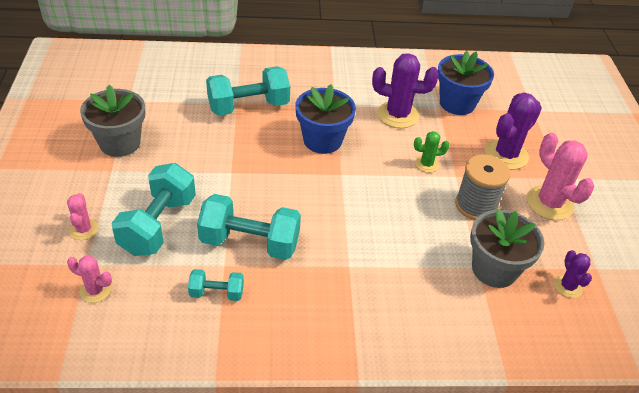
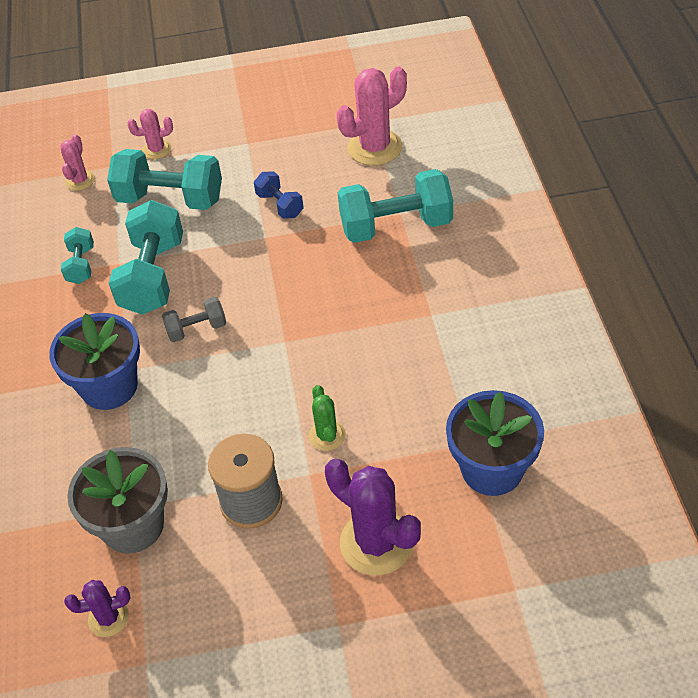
camera: 90 degrees right, 5 degrees up
grey flower pot [80,85,145,157] -> none
turquoise dumbbell [206,66,290,116] -> turquoise dumbbell turned 75 degrees counterclockwise [338,169,453,243]
blue flower pot [295,84,356,154] -> blue flower pot moved to [49,313,140,410]
purple cactus [372,53,439,128] -> none
pink cactus [527,133,594,220] -> pink cactus moved to [337,66,407,166]
none -> grey dumbbell [162,297,226,342]
none -> blue dumbbell [254,172,304,219]

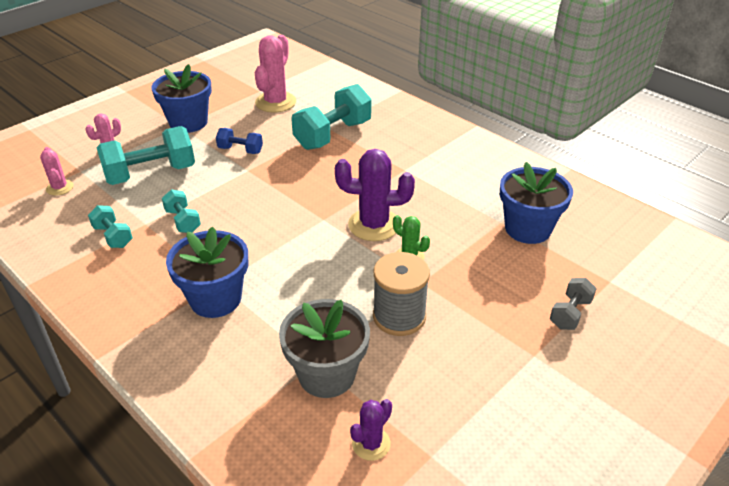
camera: 40 degrees left, 10 degrees down
turquoise dumbbell [109,200,183,315] -> turquoise dumbbell [162,190,201,233], size x0.52
grey dumbbell [162,297,226,342] -> grey dumbbell moved to [550,278,597,330]
purple cactus [325,458,421,575] -> purple cactus moved to [335,149,415,241]
none -> blue flower pot [151,64,212,133]

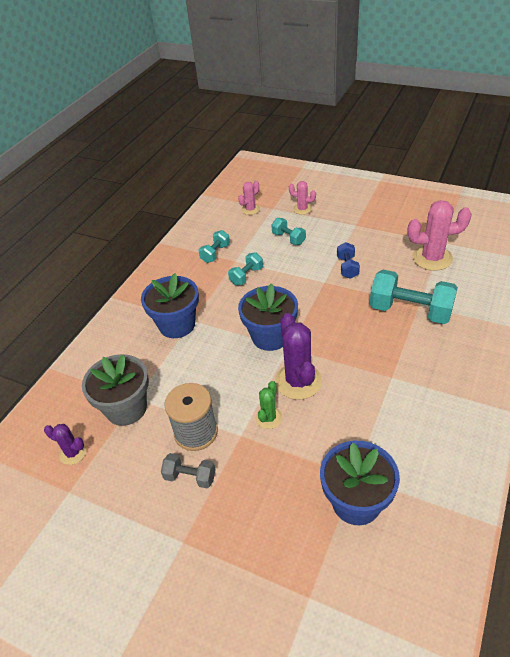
camera: 75 degrees right, 5 degrees up
turquoise dumbbell [96,126,195,185] -> turquoise dumbbell [271,218,306,245], size x0.52
blue flower pot [151,64,212,133] -> blue flower pot moved to [238,283,298,351]
grey dumbbell [550,278,597,330] -> grey dumbbell moved to [161,453,216,488]

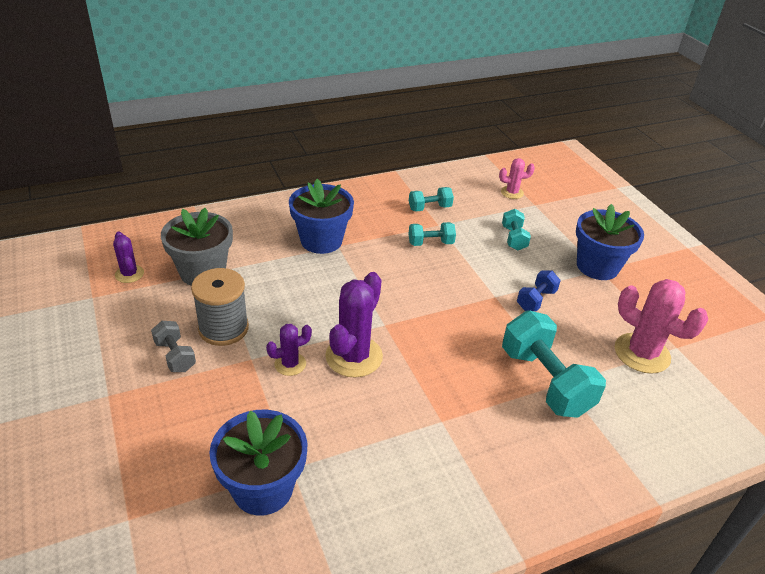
camera: 35 degrees right, 5 degrees down
blue flower pot [238,283,298,351] -> blue flower pot moved to [576,204,644,280]
green cactus [256,381,282,429] -> purple cactus [266,324,312,376]
pink cactus [289,181,316,215] -> none

